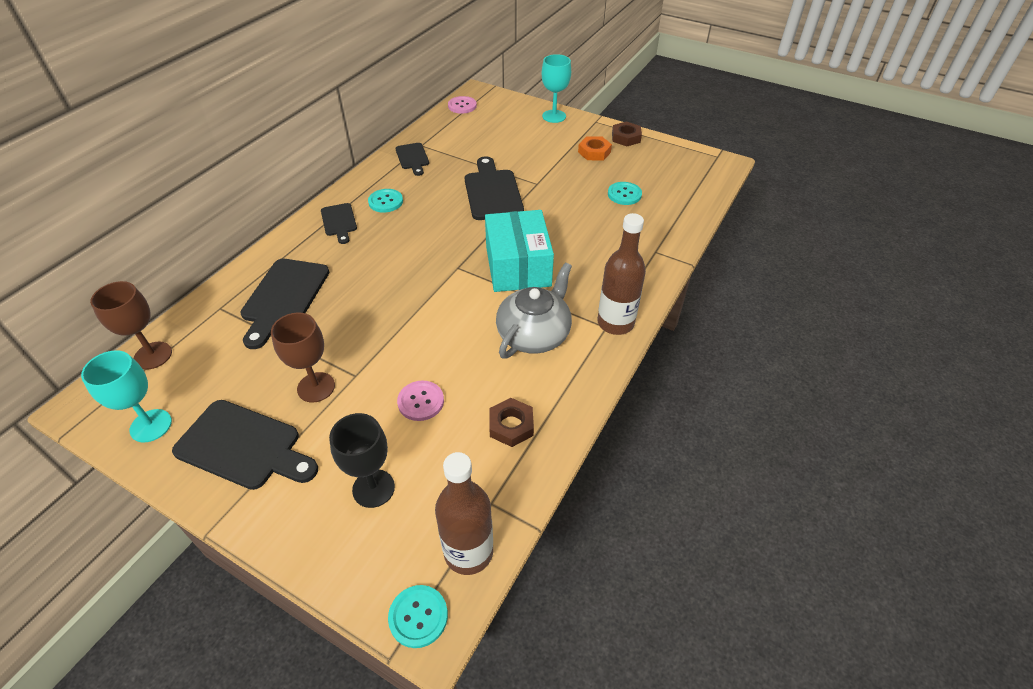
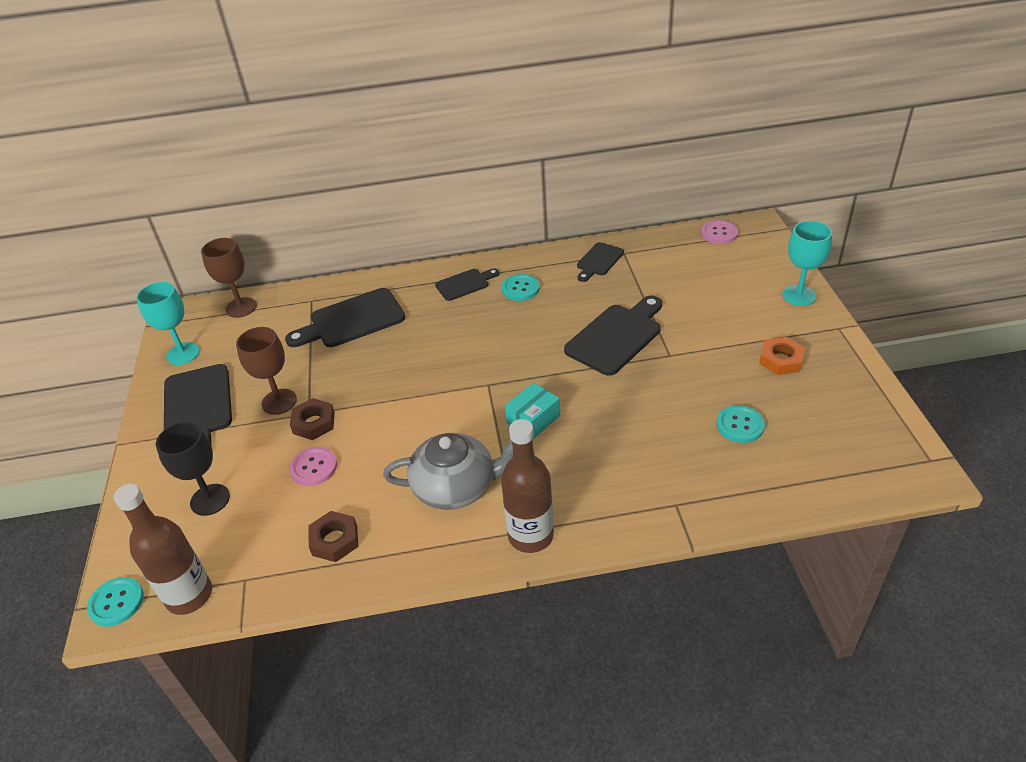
camera: 55 degrees right, 5 degrees down
black cutting board [321,203,357,244] -> black cutting board turned 150 degrees counterclockwise [435,268,499,301]
turquoise box [485,210,554,292] -> turquoise box [505,383,560,440], size x0.52
brown nut [612,121,642,146] -> brown nut moved to [290,398,335,440]

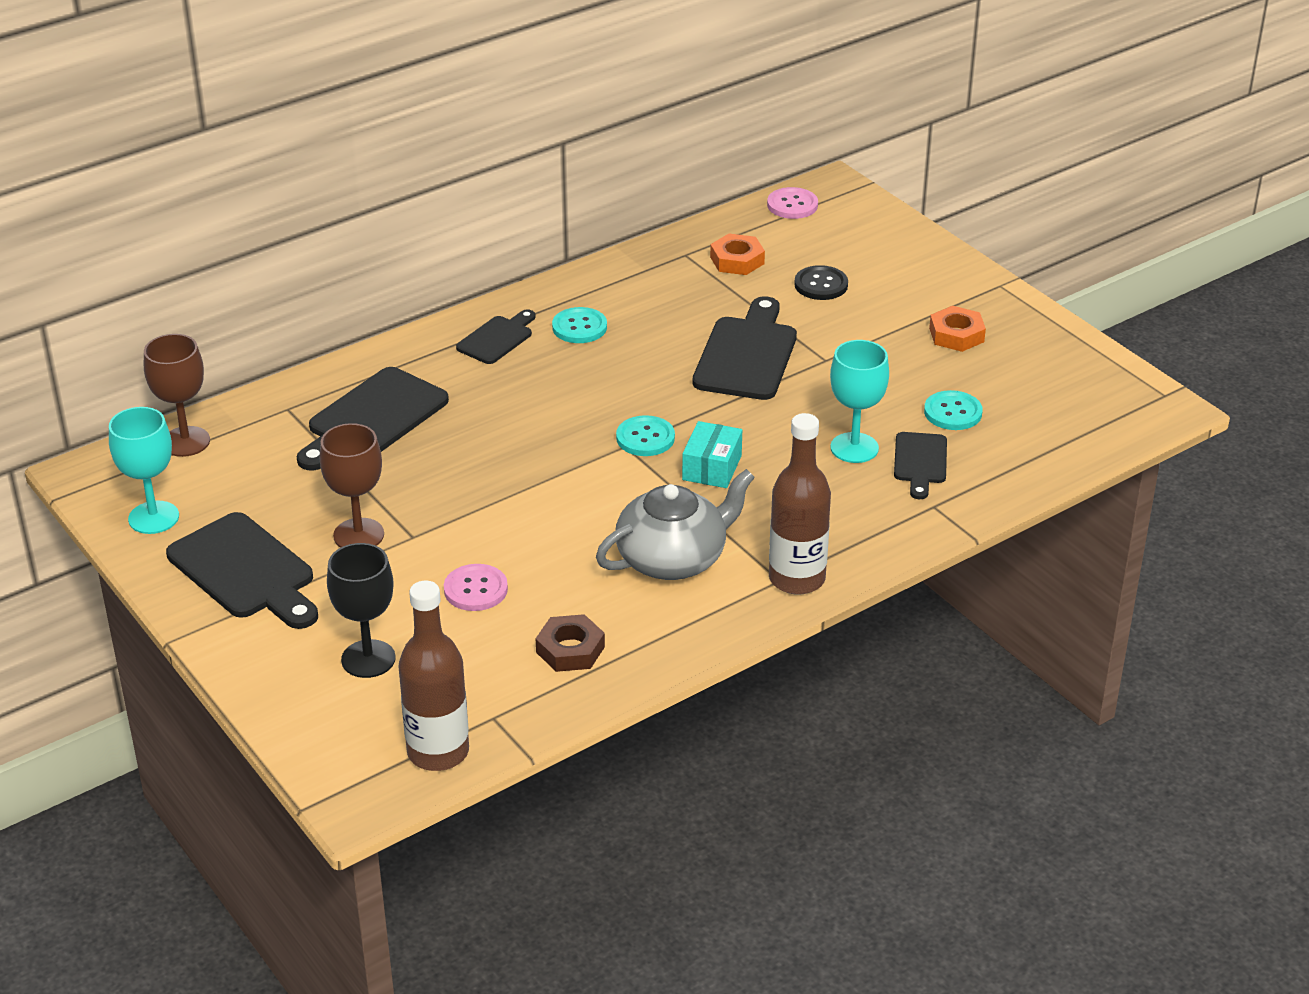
camera: 30 degrees left, 5 degrees down
turquoise button [87,577,144,627] -> turquoise button moved to [616,415,675,456]
brown nut [290,398,335,440] -> none
black cutting board [577,242,624,282] -> black cutting board moved to [894,432,947,499]
turquoise goblet [782,221,832,306] -> turquoise goblet moved to [830,340,889,463]
none -> orange nut [710,233,765,275]
none -> black button [794,265,848,300]

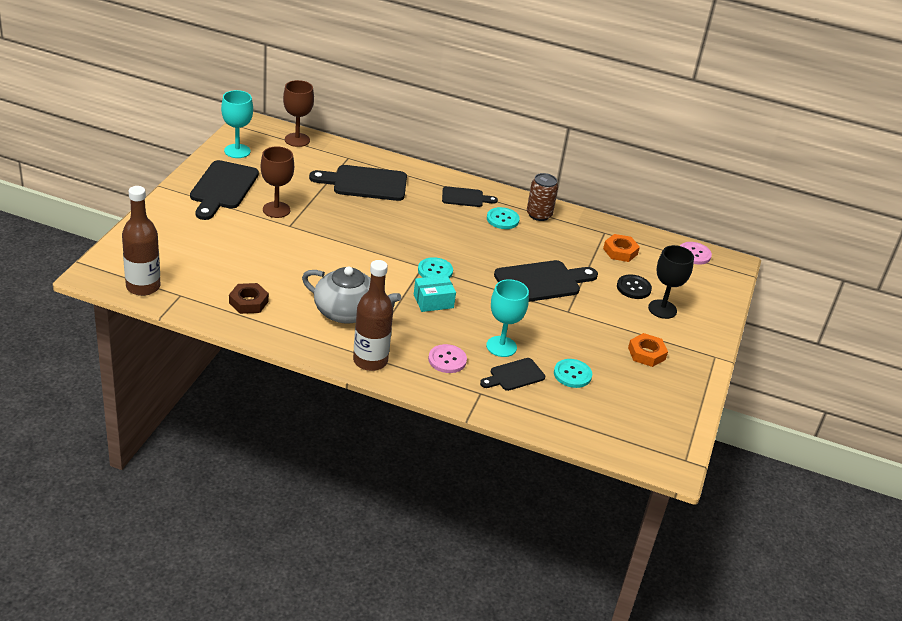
camera: 50 degrees right, 0 degrees up
black goblet [327,543,396,678] -> black goblet moved to [648,245,694,319]
pink button [444,564,508,611] -> pink button moved to [428,344,467,373]
none -> brown can [527,173,558,221]

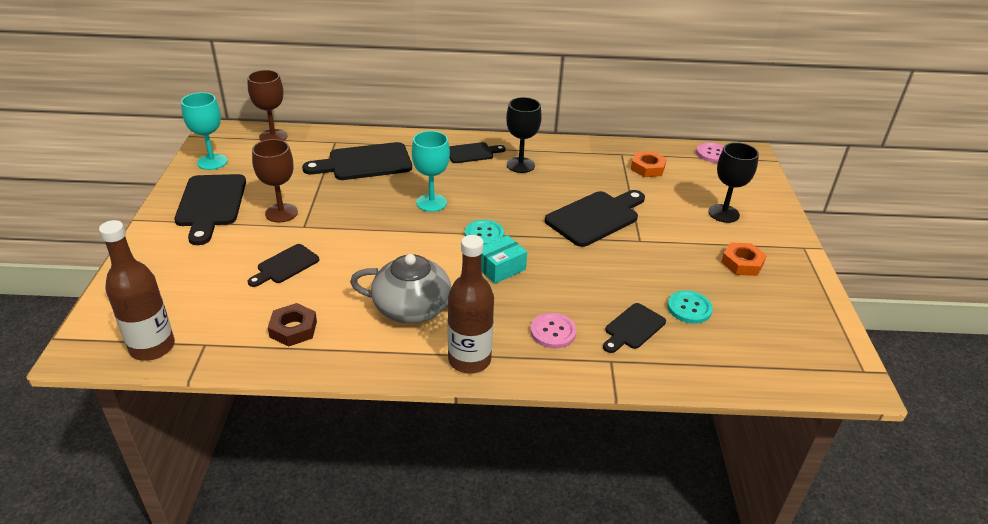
camera: 15 degrees left, 0 degrees up
turquoise goblet [486,279,529,357] -> turquoise goblet moved to [412,131,450,212]
turquoise button [487,207,520,229] -> black goblet [506,97,542,173]
brown can [527,173,558,221] -> none
black button [617,274,652,299] -> none
none -> black cutting board [248,244,319,287]

